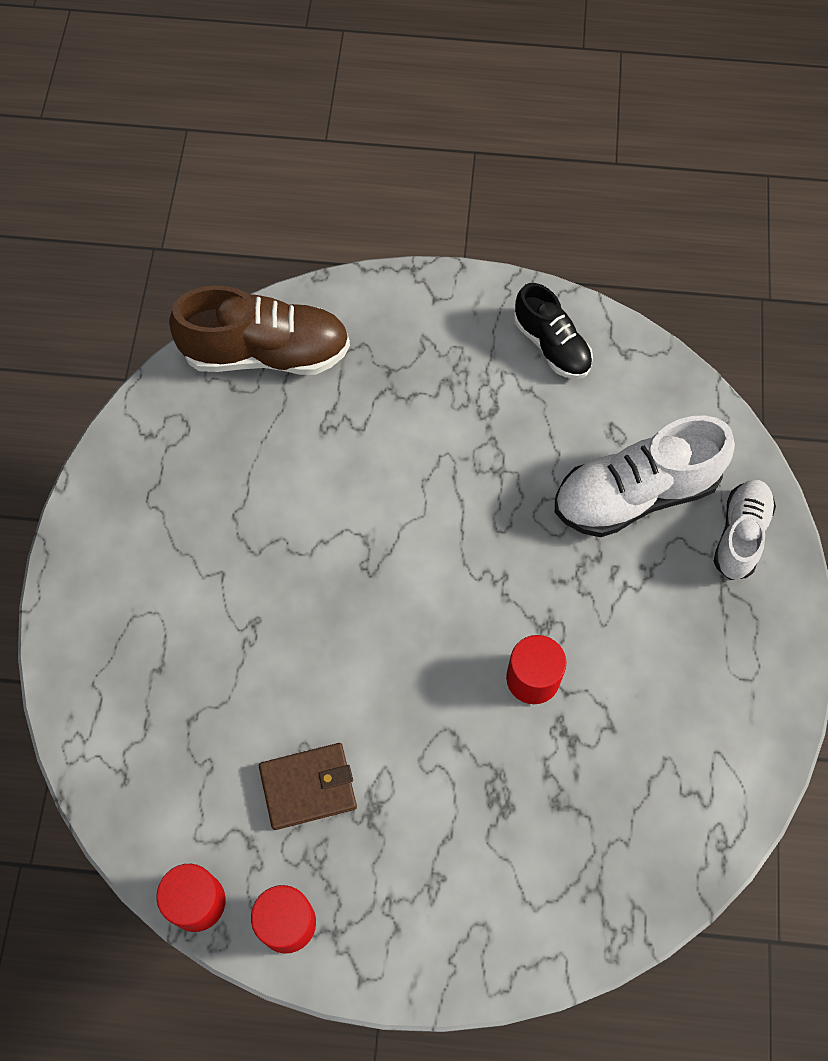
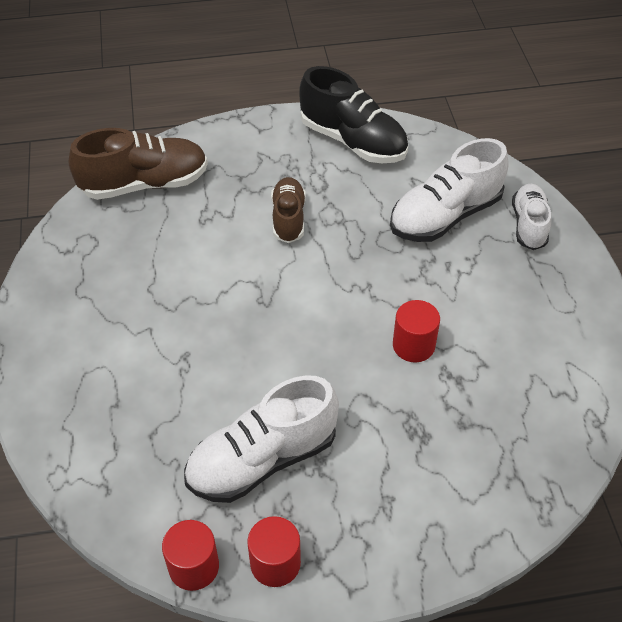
camera: 15 degrees left, 15 degrees down
brown wallet [259,743,357,830] -> white shoe [184,375,339,503]
black shoe [514,283,593,379] -> black shoe [300,66,408,163], size x1.63
none -> brown shoe [271,177,306,243]

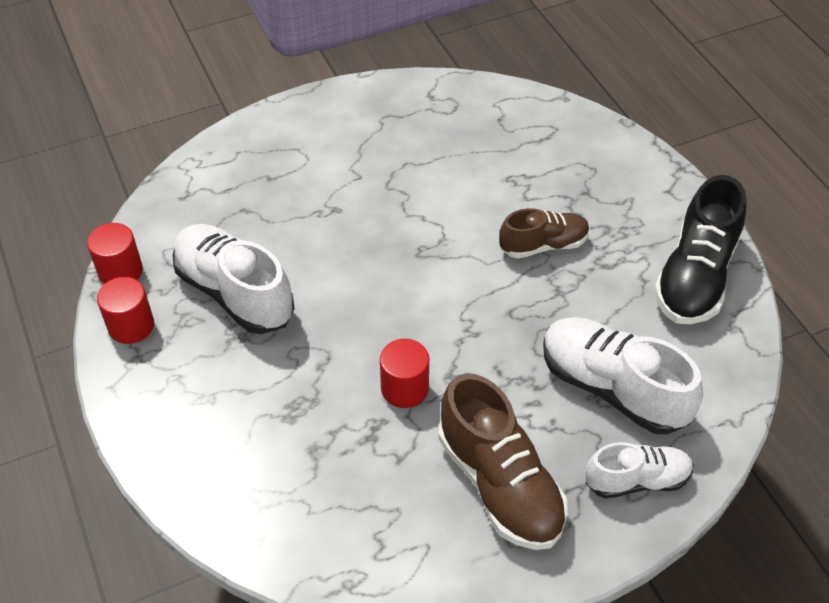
camera: 75 degrees right, 0 degrees up
brown shoe [69,128,208,200] -> brown shoe moved to [438,373,568,550]

